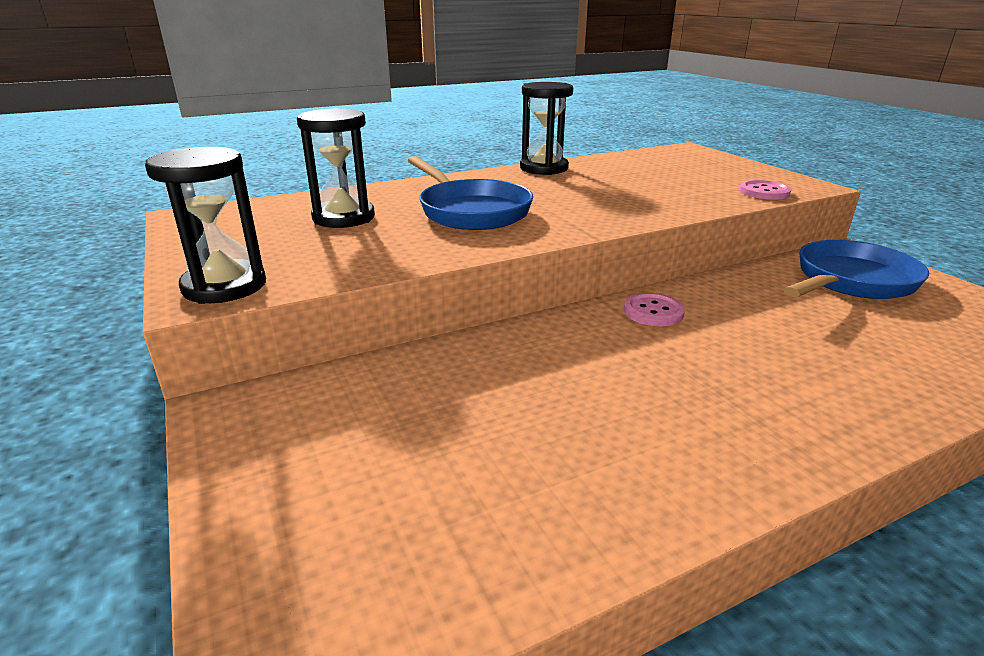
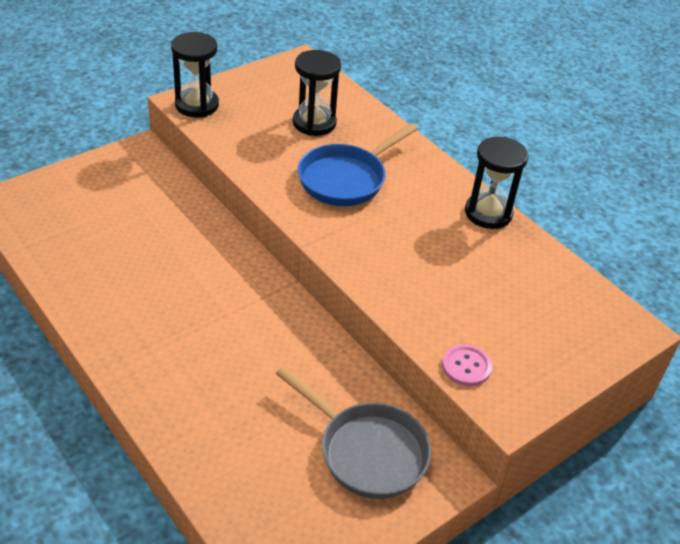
camera: 75 degrees right, 15 degrees up
pink button [624,293,685,326] -> none
blue pan [784,240,929,299] -> grey pan [276,366,431,499]

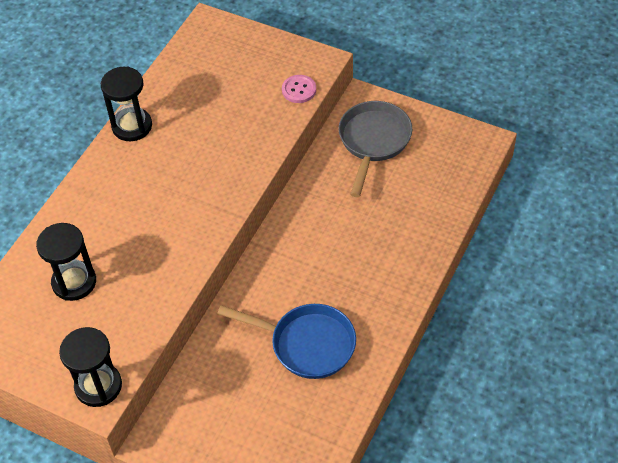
camera: 110 degrees left, 10 degrees up
blue pan [298,123,418,206] -> blue pan moved to [217,304,356,379]

